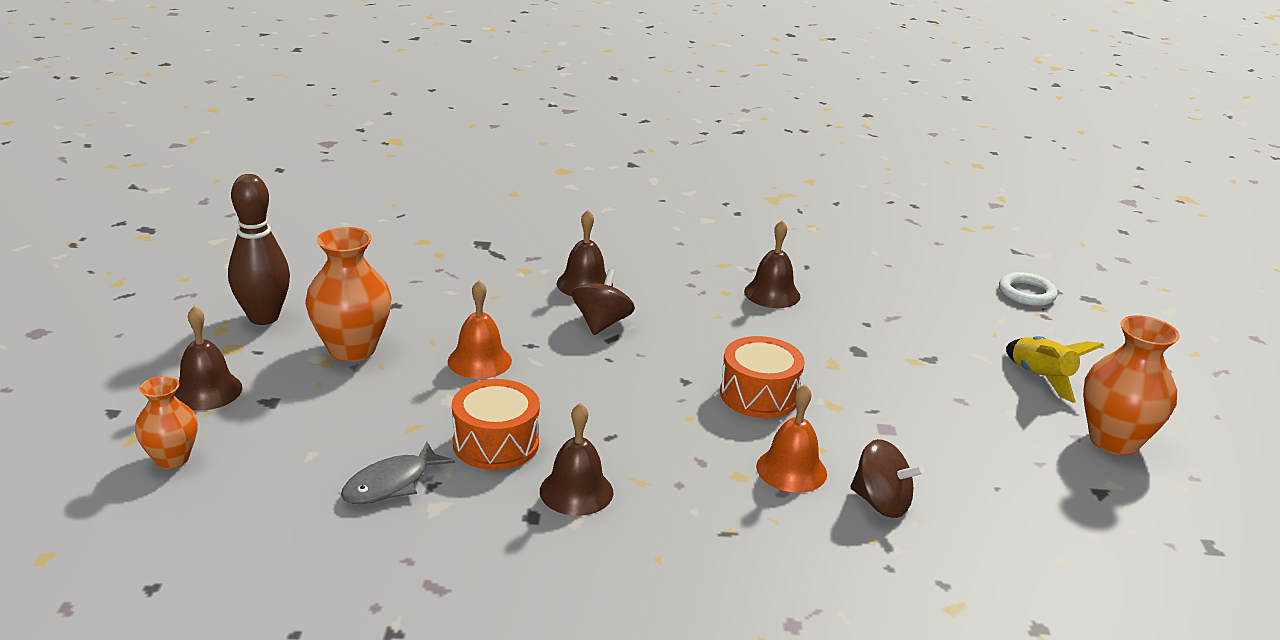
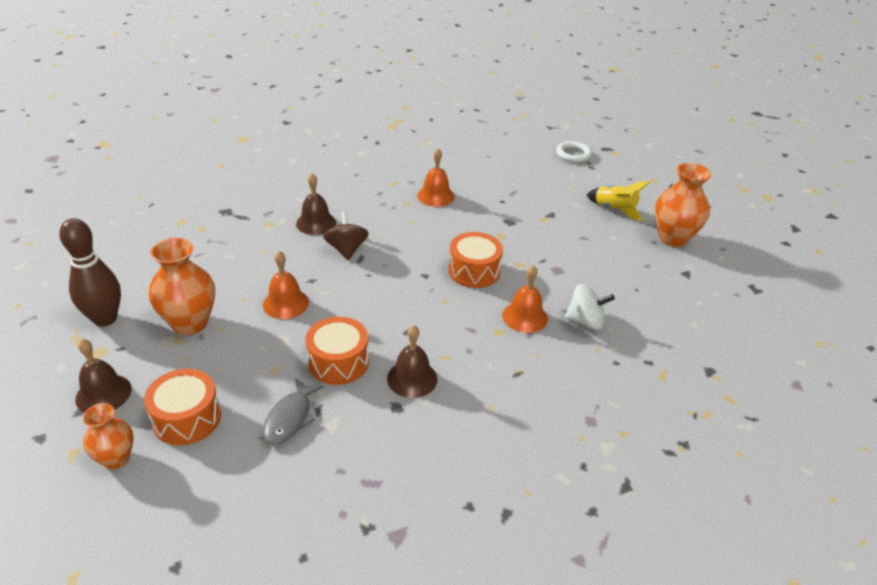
camera: 25 degrees left, 10 degrees up
brown bell [744,220,800,308] -> orange bell [417,148,454,207]
brown spinning top [850,439,925,518] -> white spinning top [565,284,615,330]
none -> orange drum [144,369,221,445]

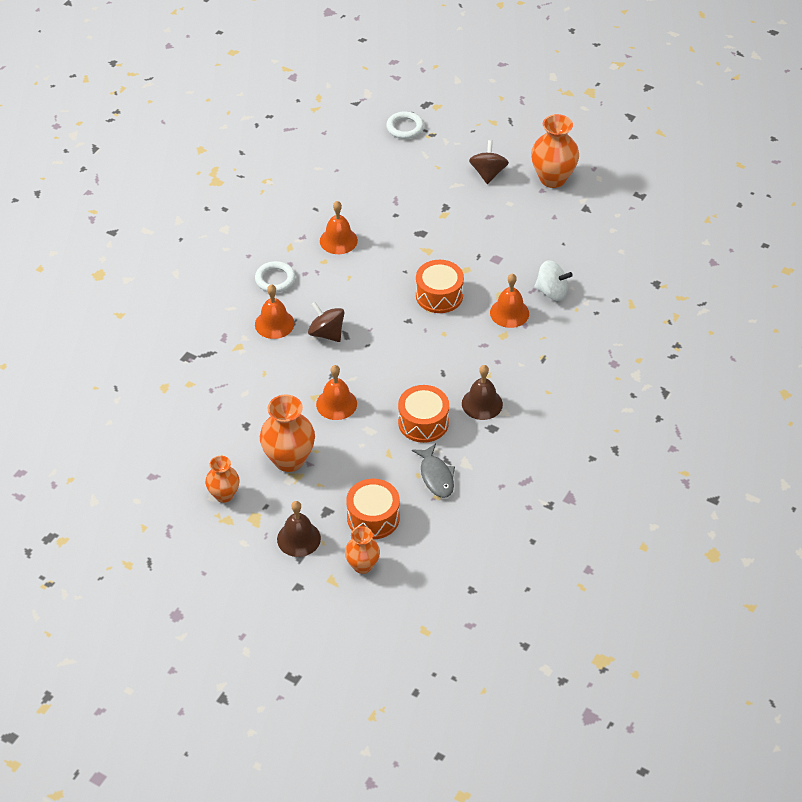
camera: 35 degrees left, 10 degrees up
brown bowling pin [59,218,121,327] -> orange vase [205,456,240,503]
brown bell [296,174,336,235] -> orange bell [255,284,294,339]
white spinning top [565,284,615,330] -> white spinning top turned 45 degrees clockwise [534,260,573,301]
yellow rocket [587,181,650,221] -> brown spinning top [469,140,509,184]
none -> white ring [255,261,295,293]

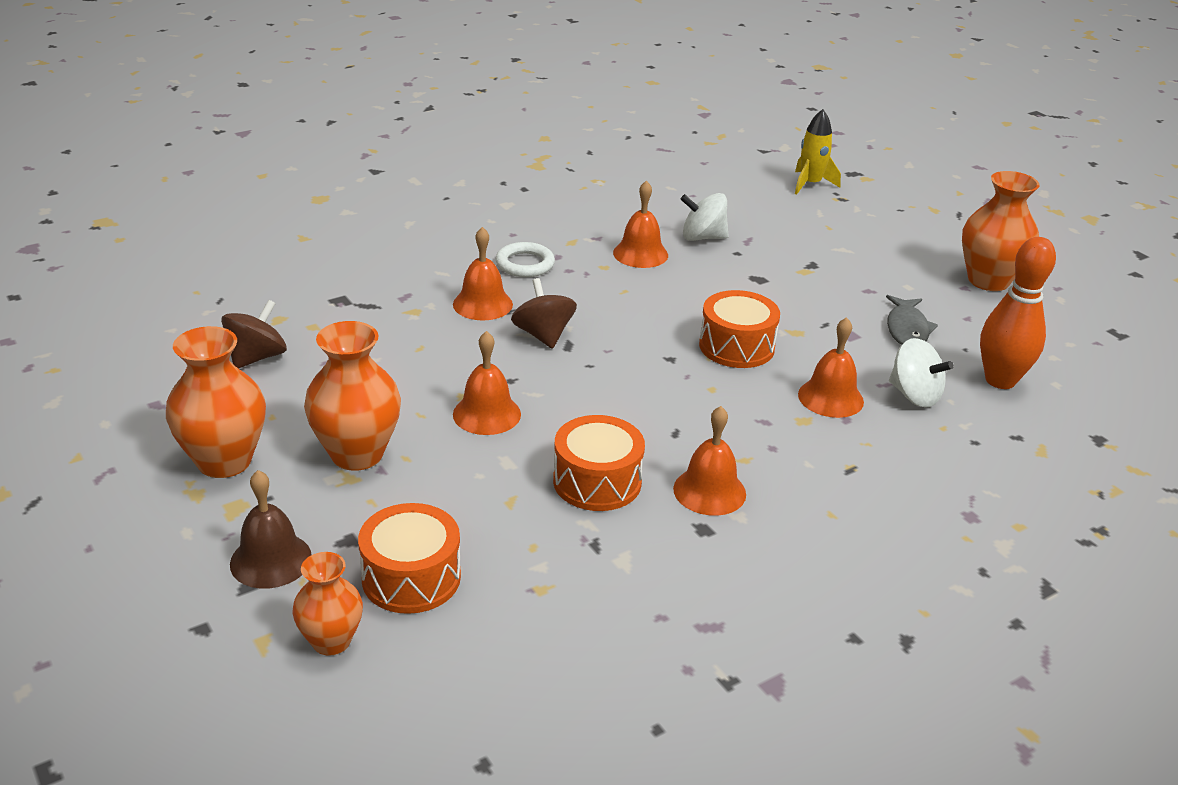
camera: 25 degrees right, 15 degrees down
orange vase [205,456,240,503] -> orange vase [166,326,266,478], size x1.64
white ring [386,111,424,139] -> yellow rocket [795,109,841,195]
grey fish [412,443,455,498] -> grey fish moved to [886,295,938,345]
brown bell [462,365,503,420] -> orange bell [673,406,746,516]
brown spinning top [469,140,509,184] -> brown spinning top moved to [221,300,287,369]
none -> white spinning top [680,193,729,241]
none -> orange bowling pin [980,237,1056,389]

